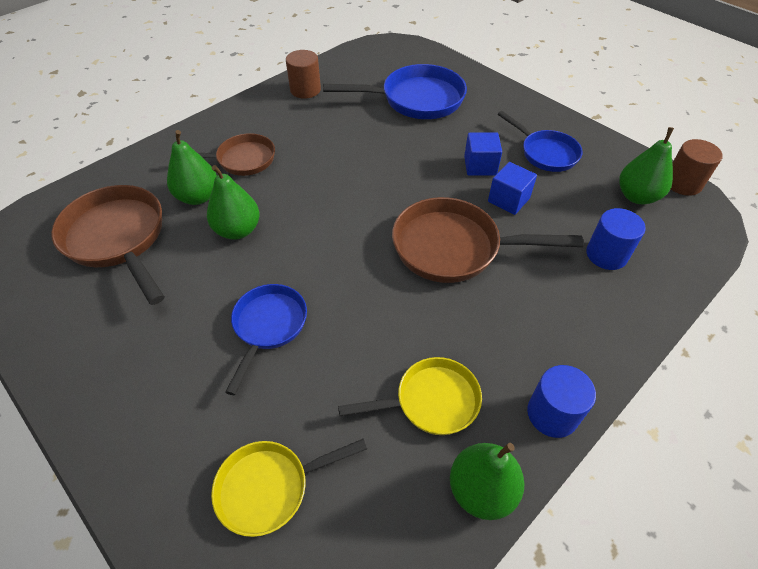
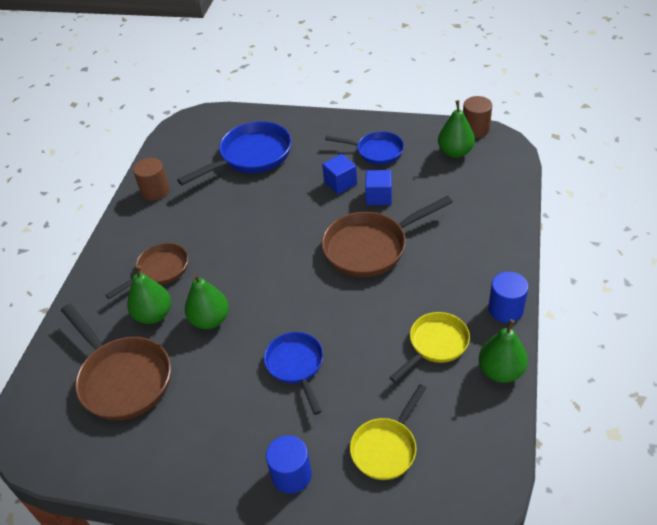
camera: 30 degrees left, 5 degrees down
brown pan [51,185,165,305] -> brown pan turned 150 degrees counterclockwise [61,304,171,421]
blue cylinder [586,208,646,270] -> blue cylinder moved to [266,435,312,494]

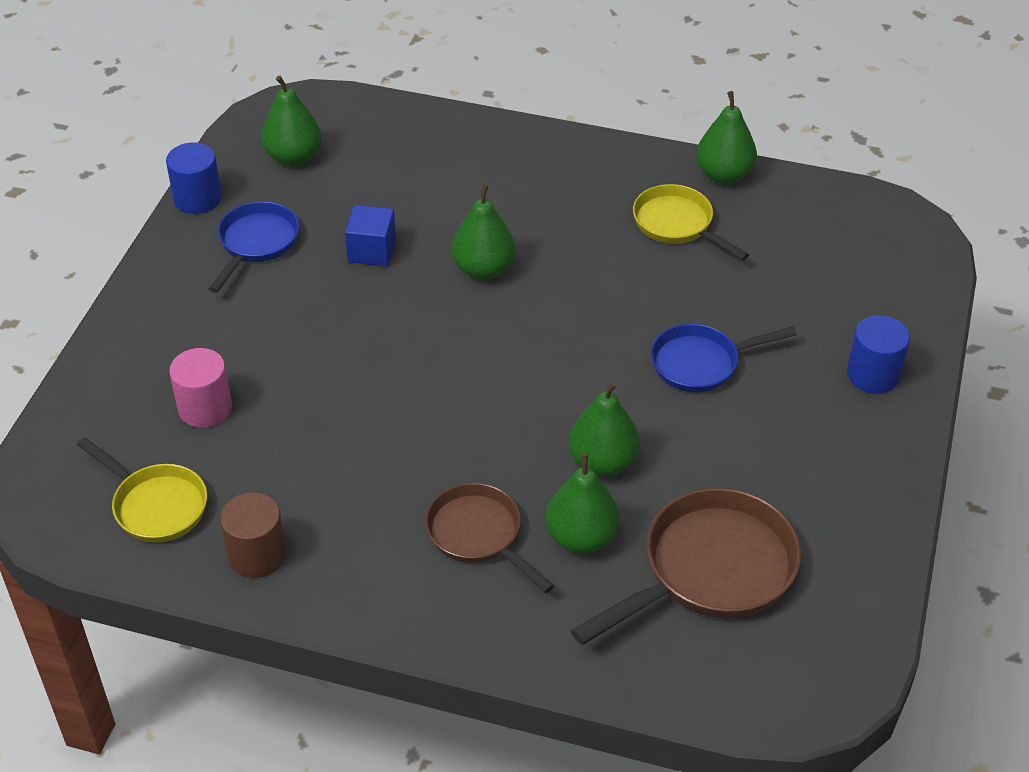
camera: 90 degrees left, 0 degrees up
blue pan [177,121,292,185] -> pink cylinder [169,348,232,428]
blue cube [322,154,357,194] -> none
brown pan [322,196,453,278] -> green pear [452,184,515,280]
yellow pan [350,384,426,480] -> yellow pan moved to [77,437,207,543]
brown cylinder [463,96,492,138] -> none
blue cylinder [488,271,529,323] -> blue cylinder moved to [166,142,222,214]

